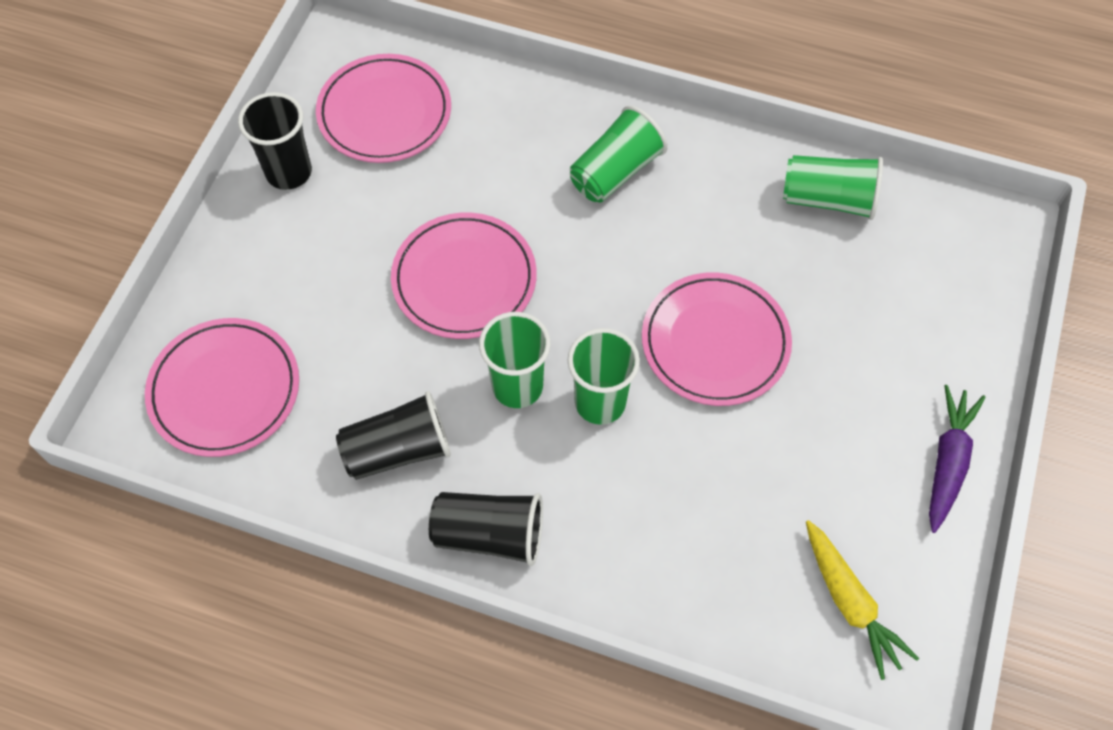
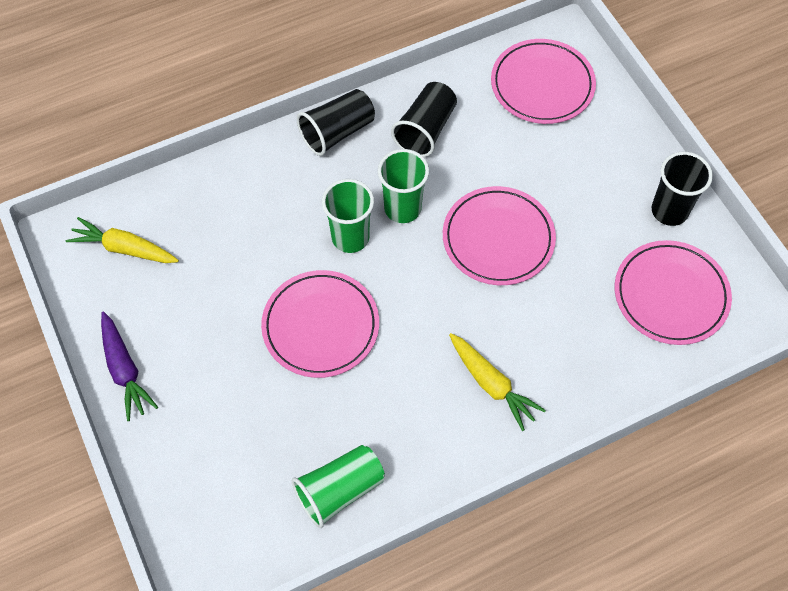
camera: 135 degrees right, 0 degrees up
green cup [570,106,668,202] -> yellow carrot [449,333,546,431]

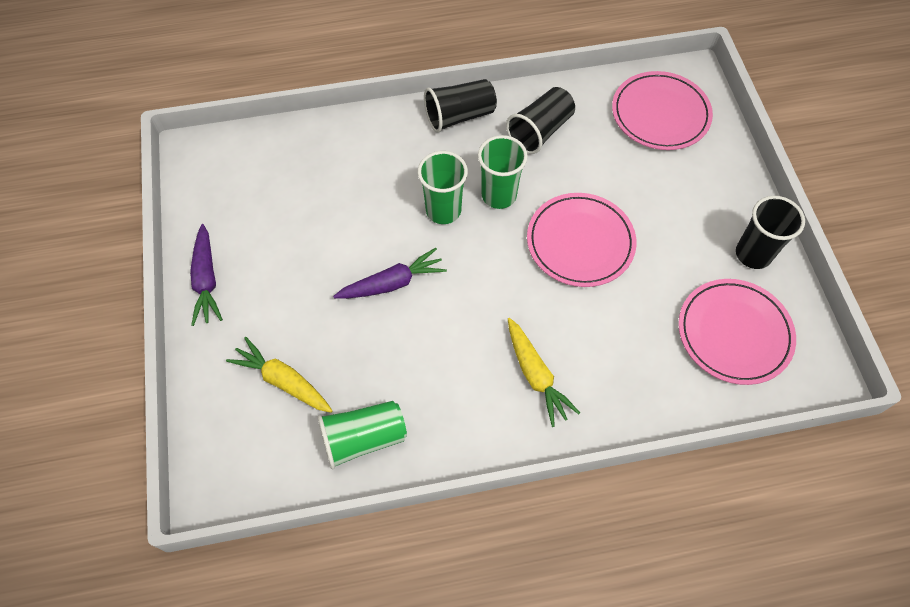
camera: 15 degrees right, 0 degrees up
yellow carrot [66,217,179,263] -> yellow carrot moved to [226,337,333,413]
pink plate [261,270,379,378] -> purple carrot [333,248,447,299]

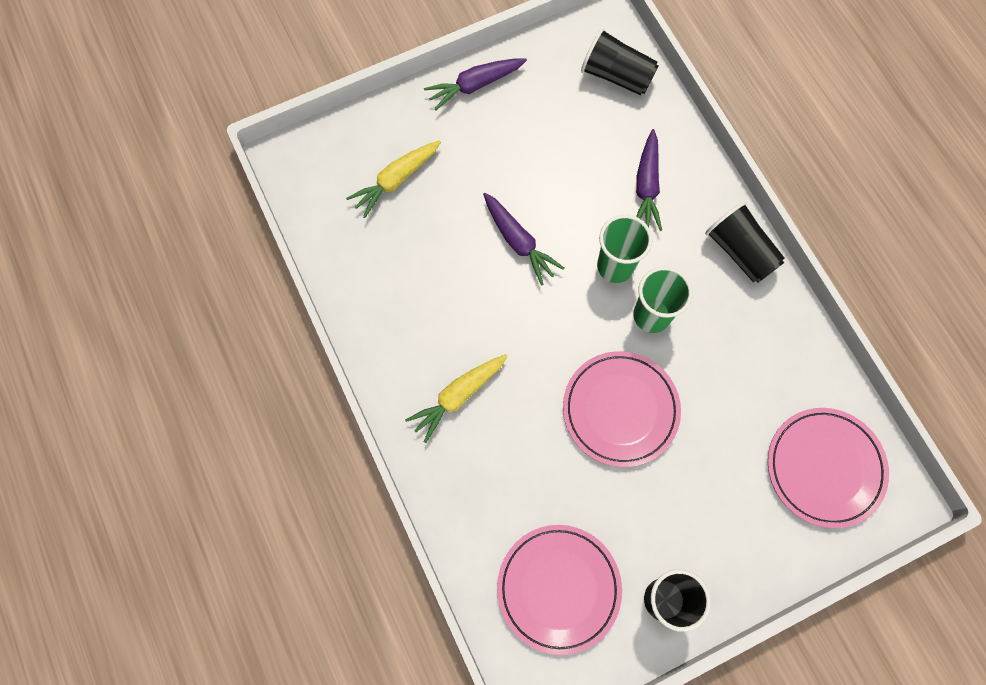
camera: 75 degrees right, 10 degrees up
yellow carrot [226,337,333,413] -> yellow carrot turned 150 degrees counterclockwise [346,140,441,218]
green cup [317,401,407,470] -> none
black cup [506,87,575,154] -> black cup moved to [581,28,659,95]
none -> purple carrot [636,129,662,231]

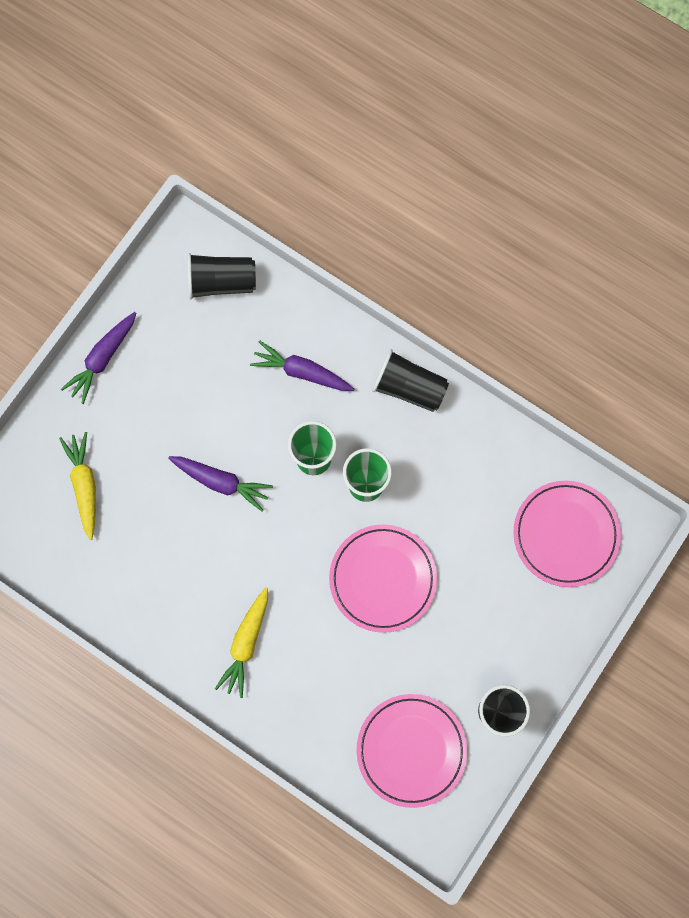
camera: 30 degrees left, 5 degrees up
yellow carrot [346,140,441,218] -> yellow carrot turned 150 degrees clockwise [59,432,96,540]
purple carrot [636,129,662,231] -> purple carrot turned 135 degrees clockwise [250,341,354,391]

